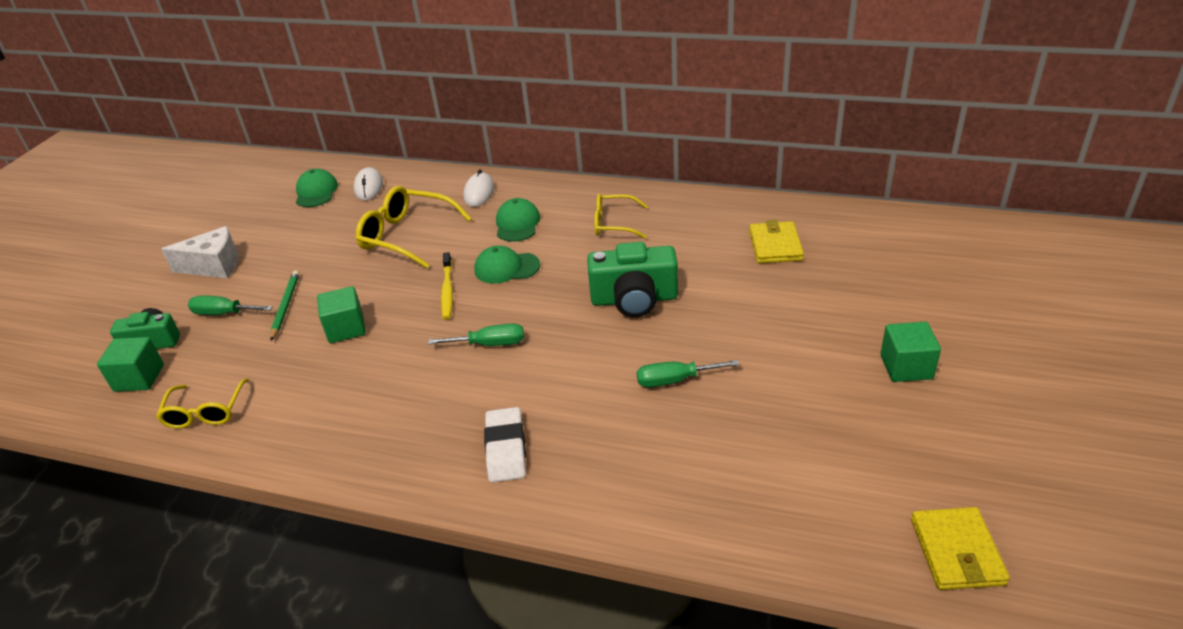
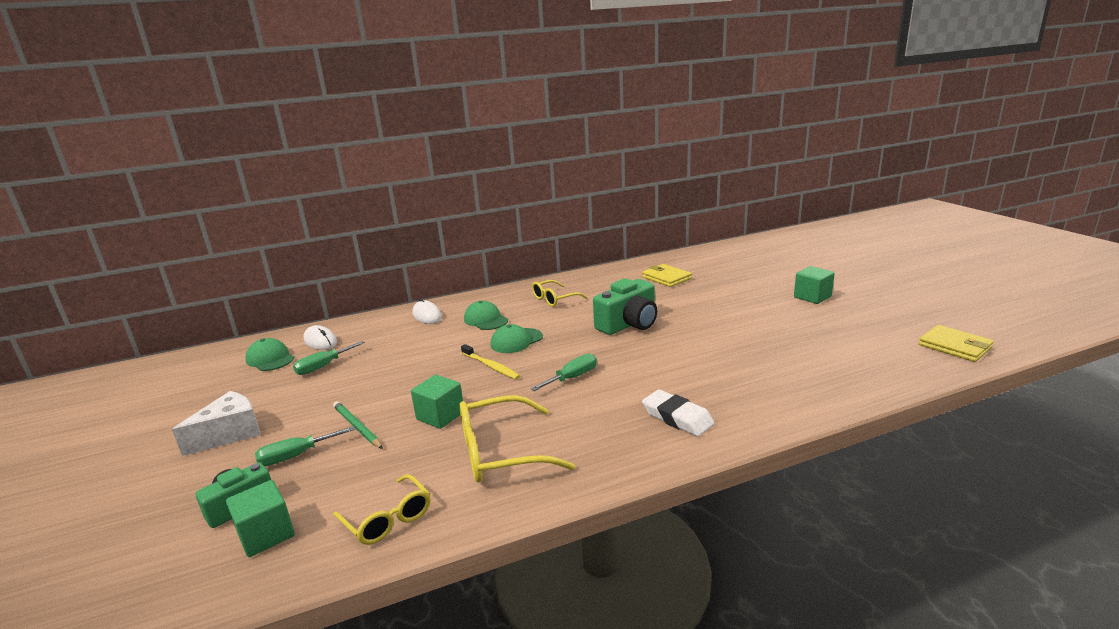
camera: 40 degrees left, 15 degrees down
yellow glasses [356,186,472,268] -> yellow glasses moved to [459,395,575,483]
green screwdriver [637,360,740,387] -> green screwdriver moved to [293,341,365,375]

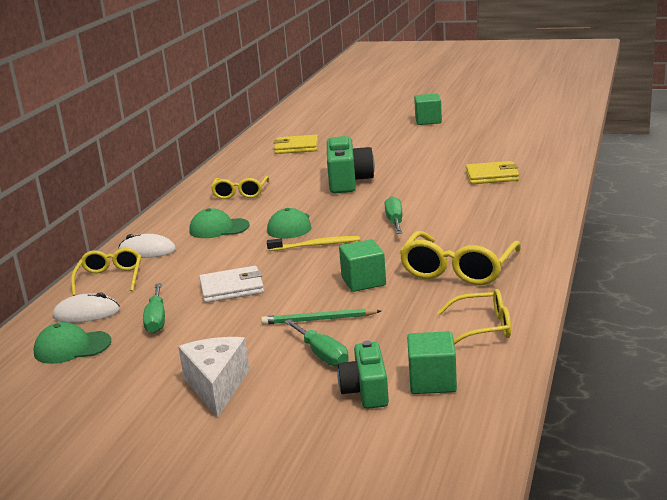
camera: 50 degrees left, 0 degrees up
green screwdriver [255,426,355,466] -> green screwdriver turned 45 degrees counterclockwise [284,319,349,367]
white eraser [642,390,715,437] -> none
yellow wallet [919,325,994,362] -> yellow wallet moved to [466,161,519,184]
none -> yellow glasses [71,248,141,296]
none -> white wallet [199,266,264,303]

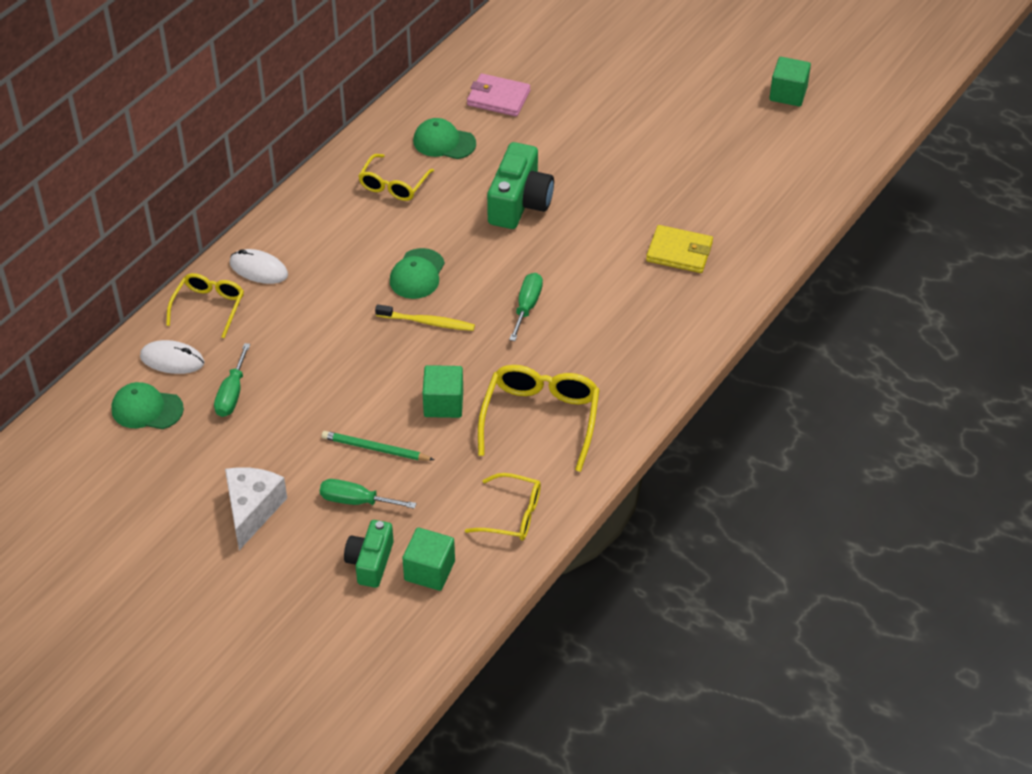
camera: 15 degrees right, 25 degrees up
green cap [190,208,250,238] -> green cap moved to [413,118,476,159]
white wallet [199,266,264,303] -> none
yellow wallet [274,135,318,154] -> pink wallet [467,74,530,116]
green screwdriver [284,319,349,367] -> green screwdriver turned 120 degrees clockwise [320,479,416,509]
yellow glasses [399,231,521,285] -> yellow glasses turned 150 degrees clockwise [478,365,600,472]
green cube [414,93,442,125] -> green cube moved to [769,57,811,106]

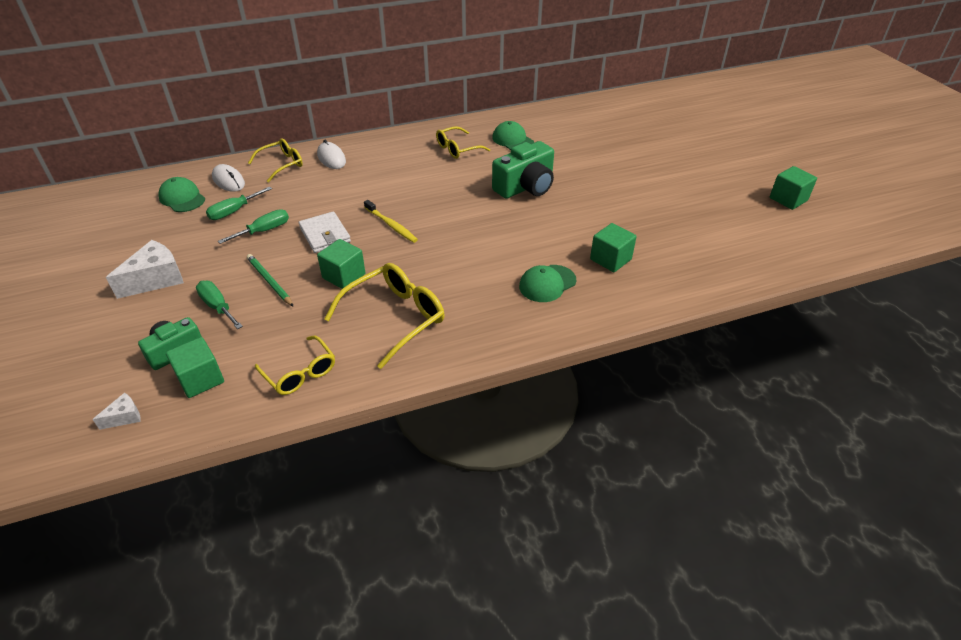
camera: 35 degrees right, 5 degrees down
green cap [390,248,445,299] -> green cap moved to [519,265,577,302]
pink wallet [467,74,530,116] -> none
green screwdriver [509,273,543,341] -> green screwdriver moved to [218,209,289,244]
yellow wallet [646,225,713,273] -> green cube [590,223,637,272]
none -> white cheese [92,393,140,430]
none -> white wallet [299,211,351,253]

